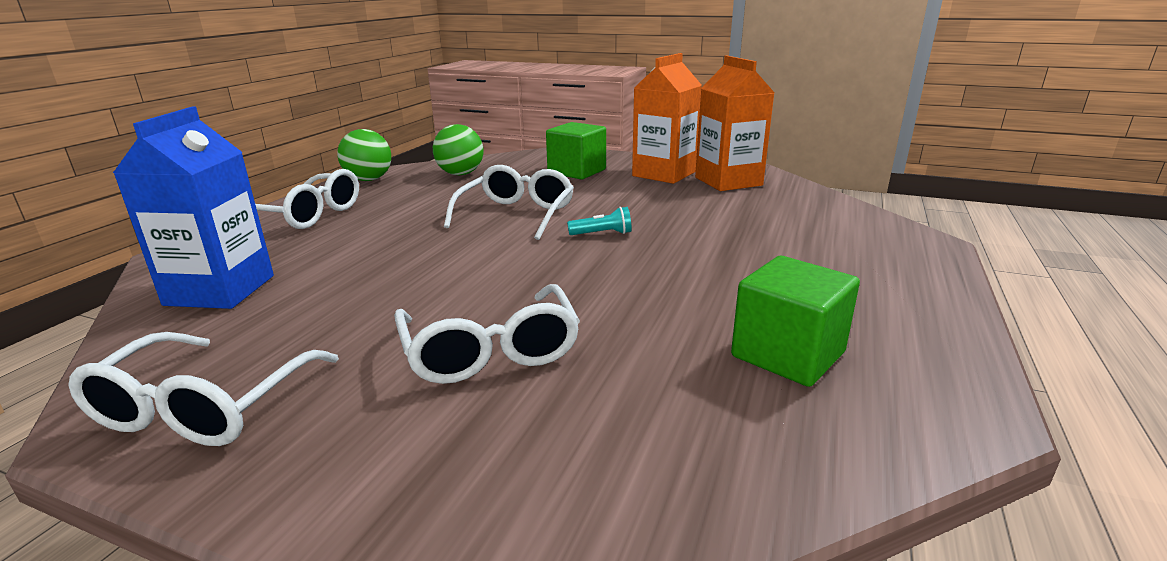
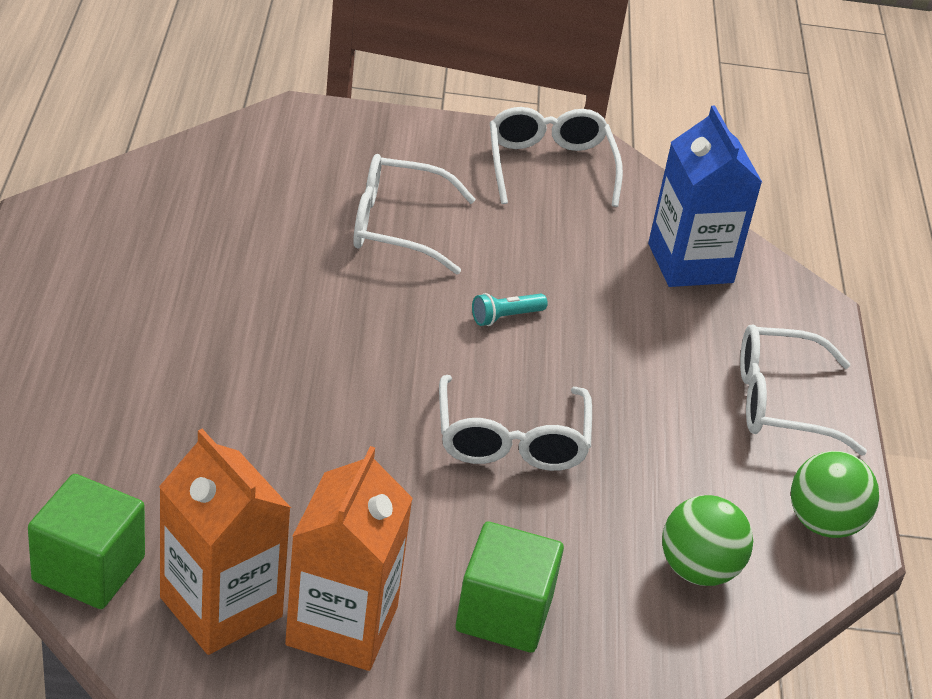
camera: 155 degrees right, 15 degrees up
white glasses [394,284,580,384] -> white glasses turned 45 degrees counterclockwise [353,154,476,274]
turquoise flashlight [567,207,632,235] -> turquoise flashlight moved to [472,293,548,326]
green cube [731,256,860,387] -> green cube moved to [28,474,145,609]

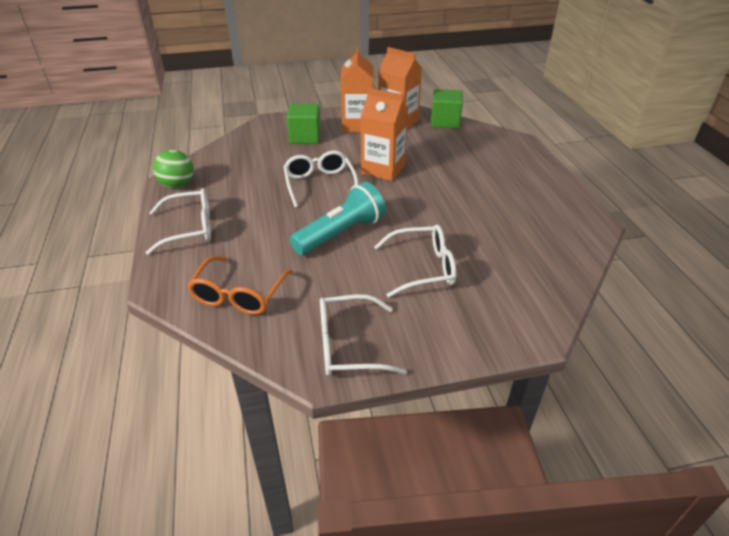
camera: 170 degrees right, 0 degrees up
turquoise flashlight [472,293,548,326] -> turquoise flashlight [290,182,386,255], size x2.40
white glasses [490,107,623,207] -> white glasses turned 105 degrees clockwise [320,294,407,376]
blue carton [648,106,762,287] -> orange glasses [187,256,293,315]
green ball [662,495,753,586] -> none
none -> orange carton [361,88,408,181]

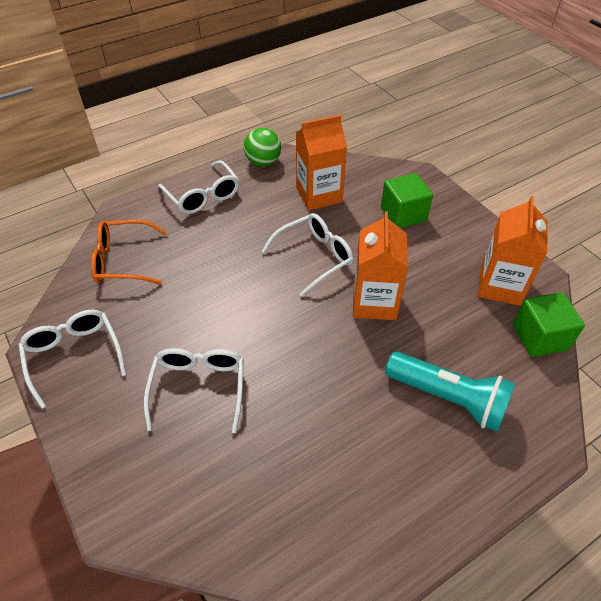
camera: 70 degrees right, 10 degrees up
turquoise flashlight [290,182,386,255] -> turquoise flashlight moved to [385,351,515,432]
orange carton [341,47,373,132] -> orange carton moved to [296,115,347,210]
white glasses [374,225,456,298] -> white glasses turned 150 degrees counterclockwise [144,348,244,433]

